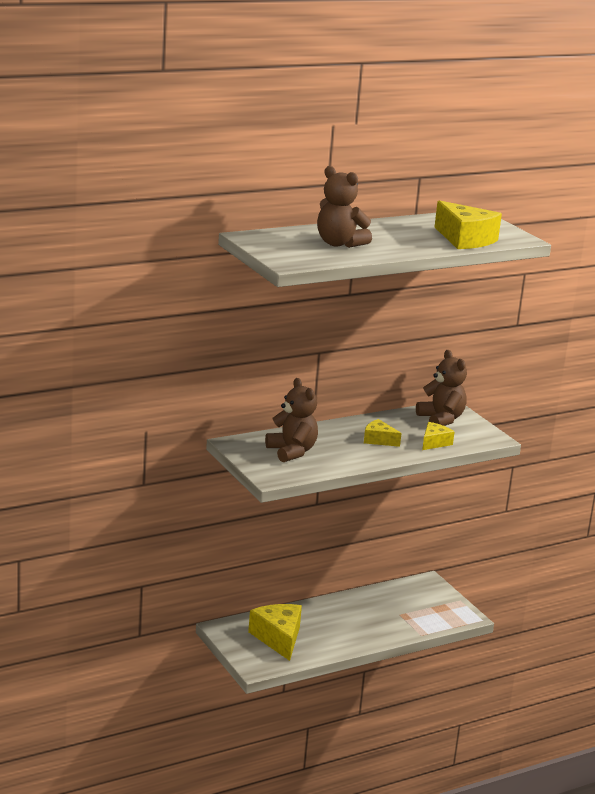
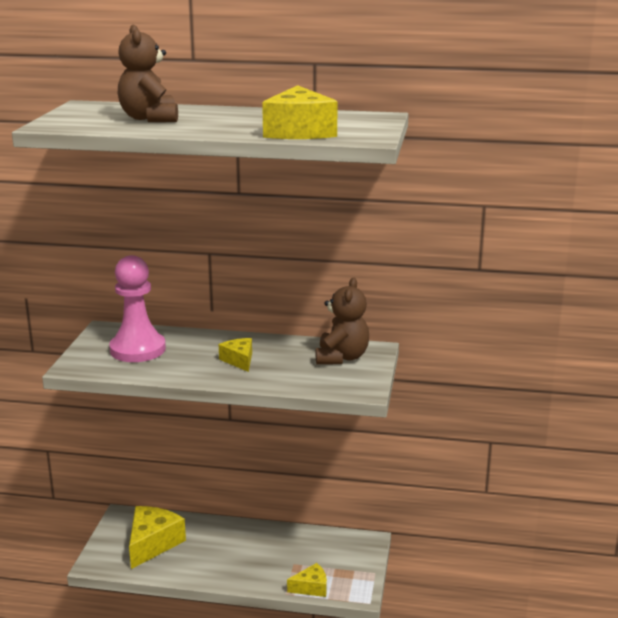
camera: 40 degrees right, 0 degrees up
brown teddy bear [265,378,318,462] -> pink pawn [109,255,166,362]
yellow cheese [422,422,454,450] -> yellow cheese moved to [287,563,327,597]

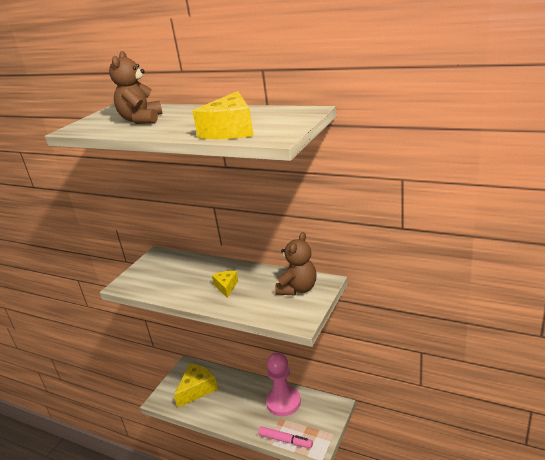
camera: 20 degrees right, 5 degrees up
pink pawn [109,255,166,362] -> pink pawn moved to [266,352,301,416]
yellow cheese [287,563,327,597] -> pink marker [258,426,313,448]

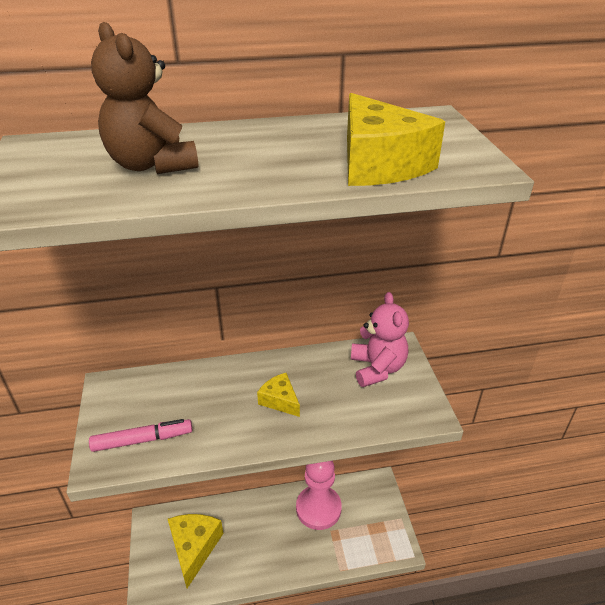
camera: 40 degrees left, 10 degrees up
pink marker [258,426,313,448] -> pink marker moved to [89,419,192,452]
brown teddy bear [275,232,316,295] -> pink teddy bear [351,292,409,387]

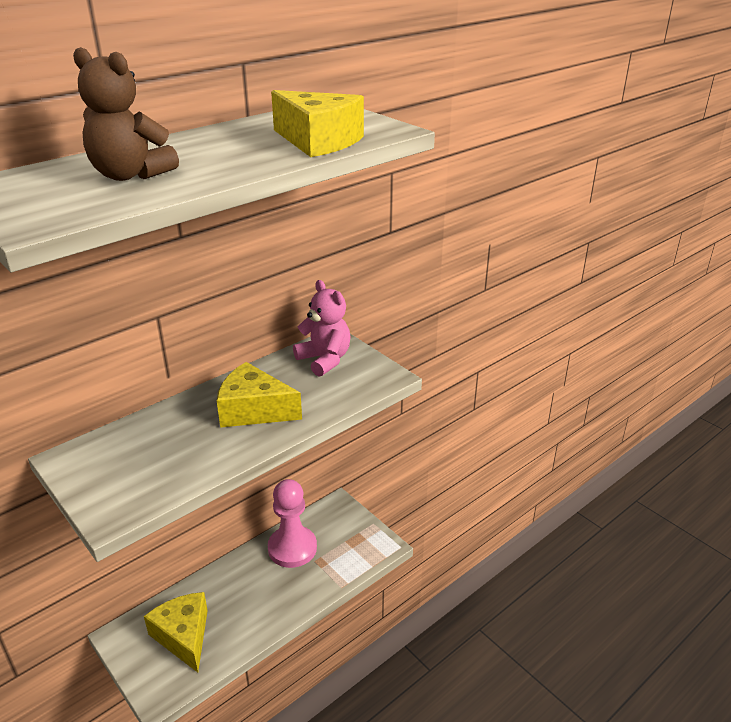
camera: 30 degrees left, 5 degrees down
pink marker [89,419,192,452] -> none
yellow cheese [257,373,300,417] -> yellow cheese [217,362,302,428], size x1.78

